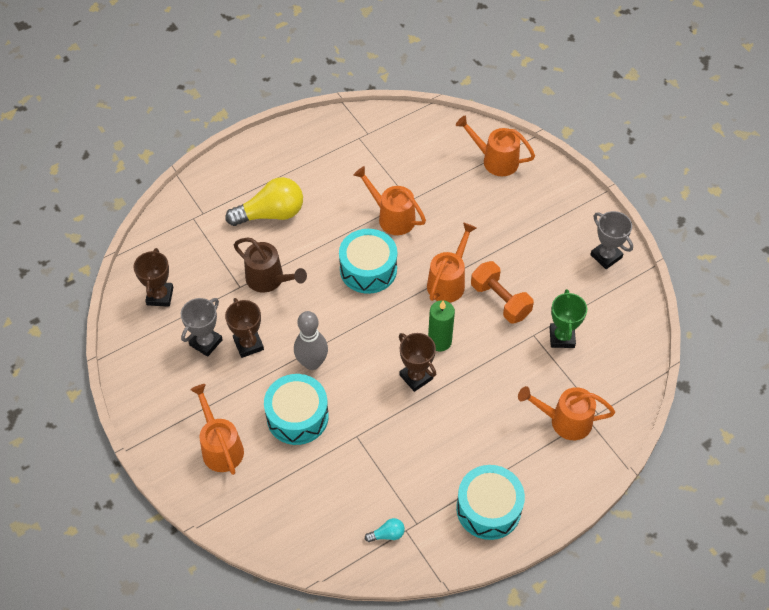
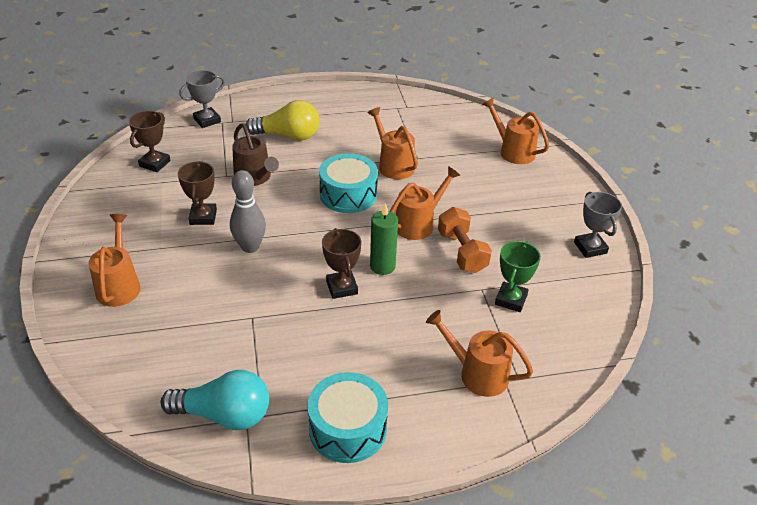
camera: 20 degrees right, 15 degrees down
grey trophy [181,298,223,357] -> grey trophy moved to [179,70,225,128]
turquoise drum [264,374,329,445] -> none
turquoise light bulb [365,518,405,542] -> turquoise light bulb [161,370,269,430], size x2.30

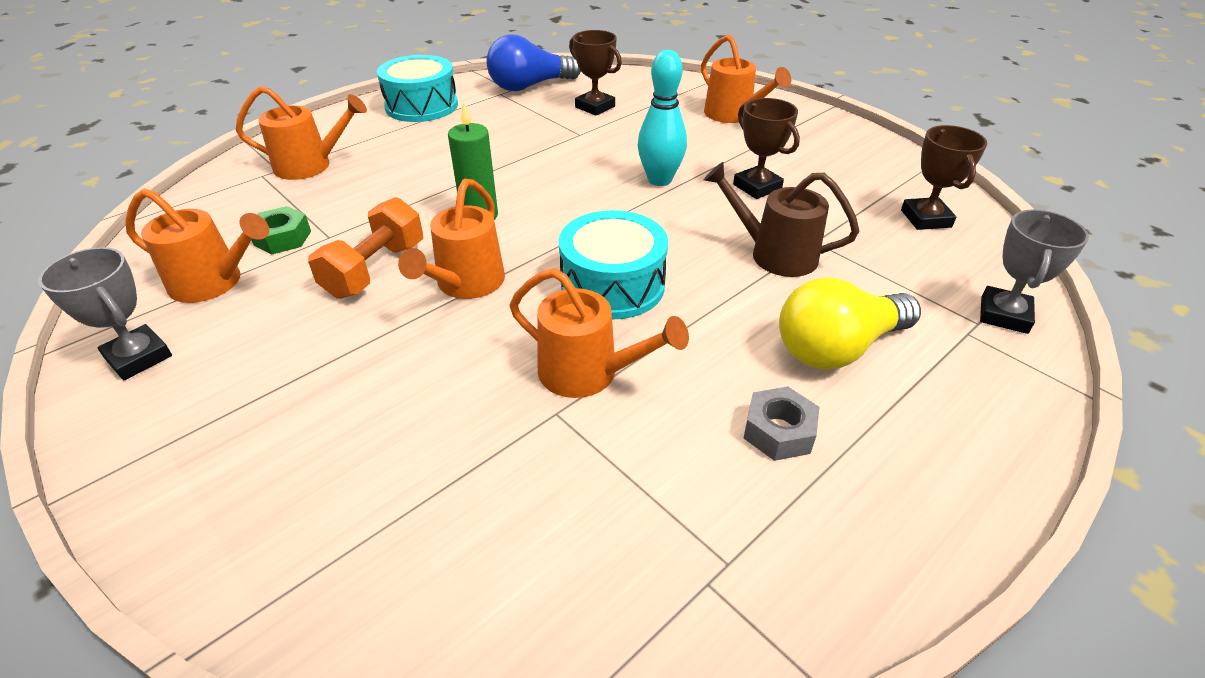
camera: 150 degrees right, 0 degrees up
turquoise light bulb [161,370,269,430] -> blue light bulb [486,35,581,91]
grey bowling pin [230,170,266,253] -> turquoise bowling pin [638,50,687,186]
brown trophy [322,228,361,299] -> brown trophy moved to [569,30,622,116]
orange dumbbell [438,207,492,273] -> orange dumbbell turned 75 degrees clockwise [308,197,423,299]
orange watering can [482,97,549,164] -> orange watering can moved to [125,189,269,303]
green trophy [495,241,541,312] -> green nut [252,206,311,254]
none -> grey nut [744,386,819,461]

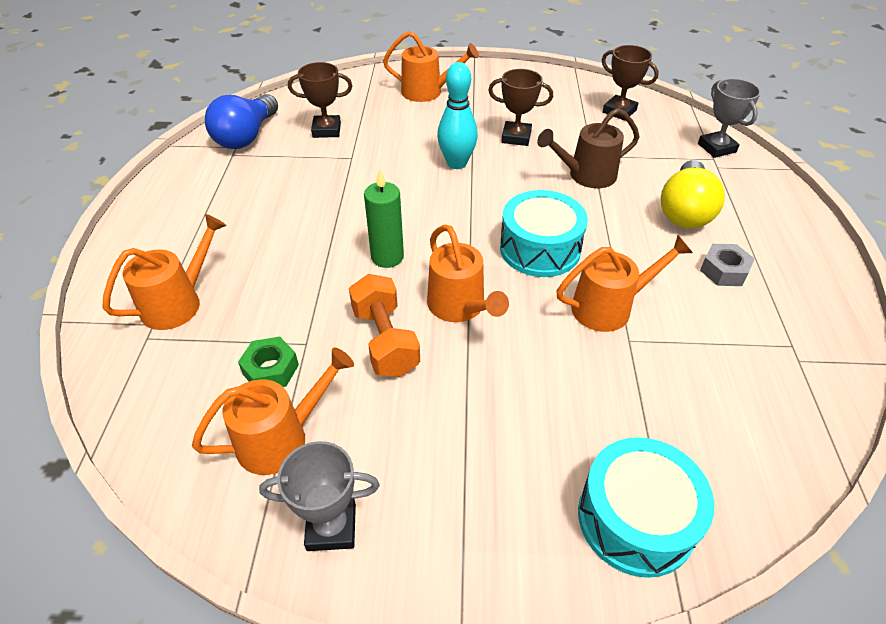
camera: 45 degrees left, 5 degrees up
turquoise drum [377,55,458,122] -> turquoise drum moved to [578,437,714,578]

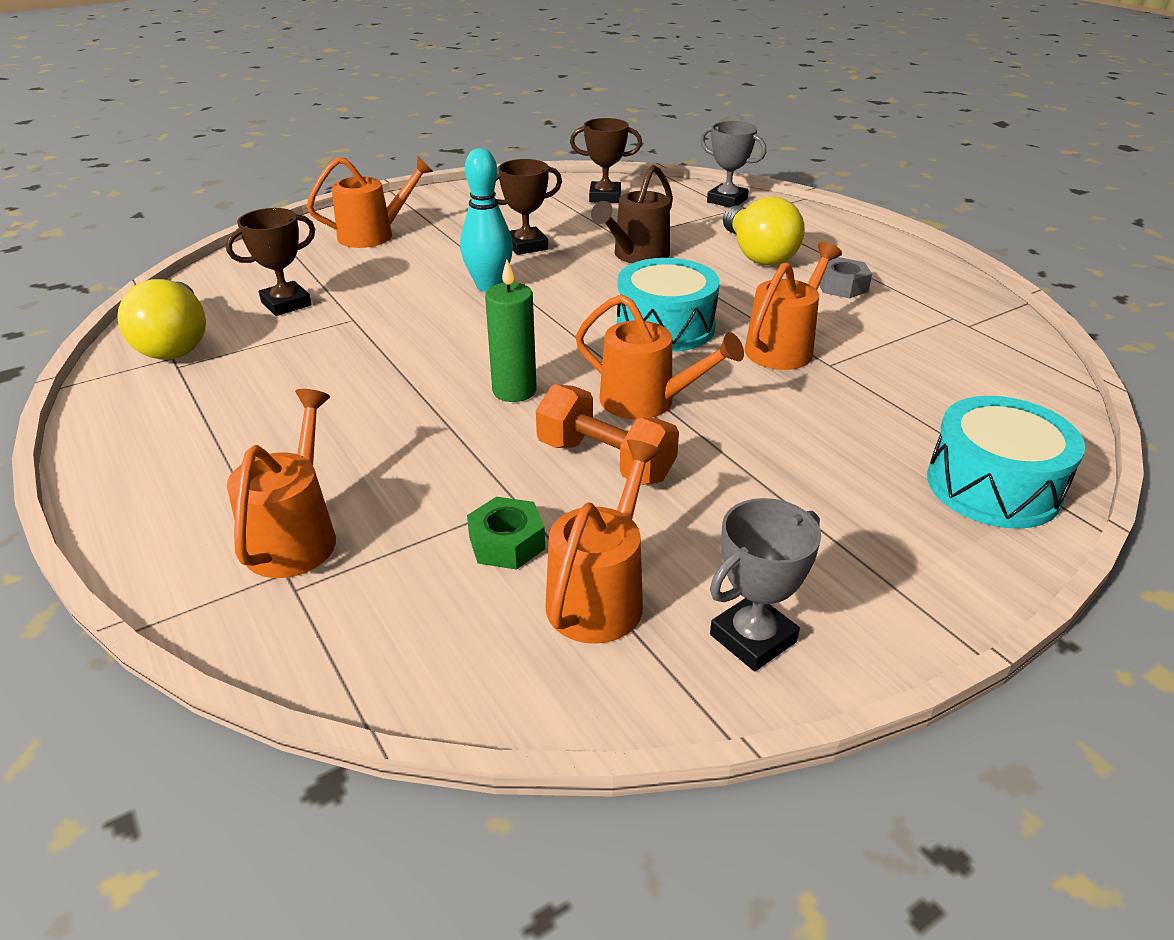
camera: 35 degrees left, 10 degrees down
blue light bulb [205,94,278,149] -> yellow light bulb [117,279,206,360]

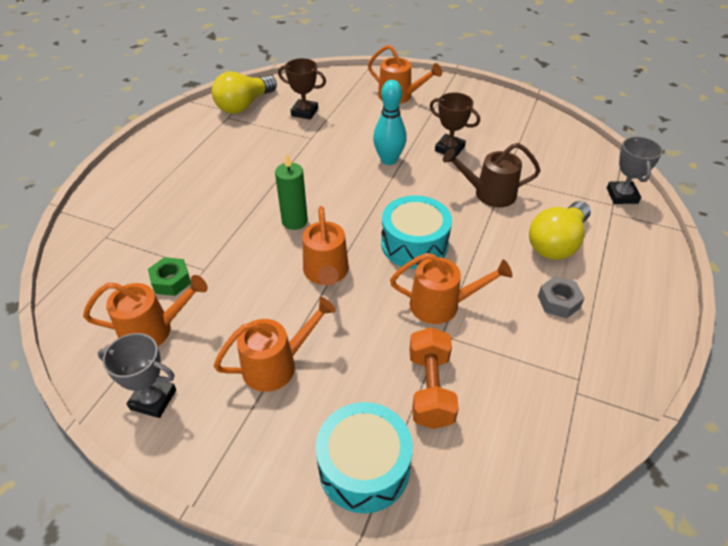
camera: 55 degrees right, 10 degrees up
orange watering can [227,389,336,578] -> orange watering can moved to [214,297,336,392]
orange dumbbell [536,384,679,485] -> orange dumbbell moved to [409,327,459,429]
brown trophy [570,118,642,203] -> none

